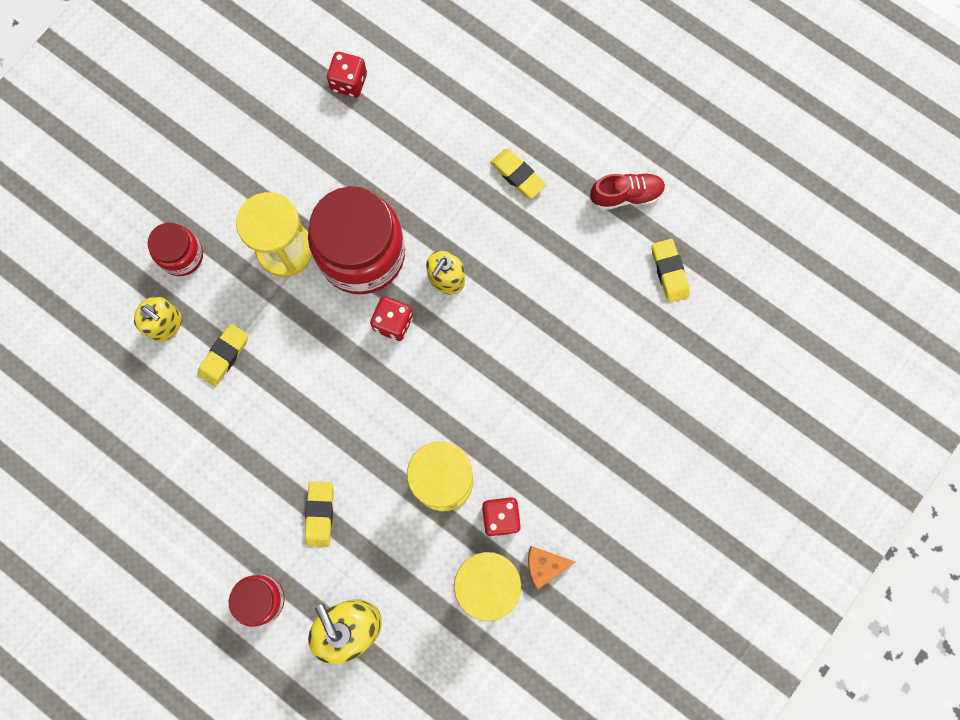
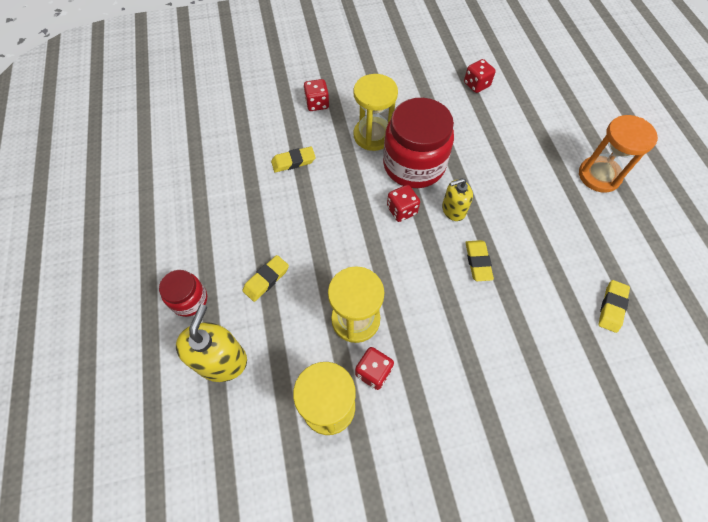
camera: 40 degrees right, 15 degrees down
yellow soap dispenser [134,296,182,342] -> none
red jar [148,223,203,276] -> red dice [304,79,329,111]
yellow eraser [490,149,546,199] -> yellow eraser moved to [466,240,494,281]
orange cheese [528,546,575,590] -> none
red shoe [590,173,665,210] -> none
none -> orange hourglass [579,115,658,193]

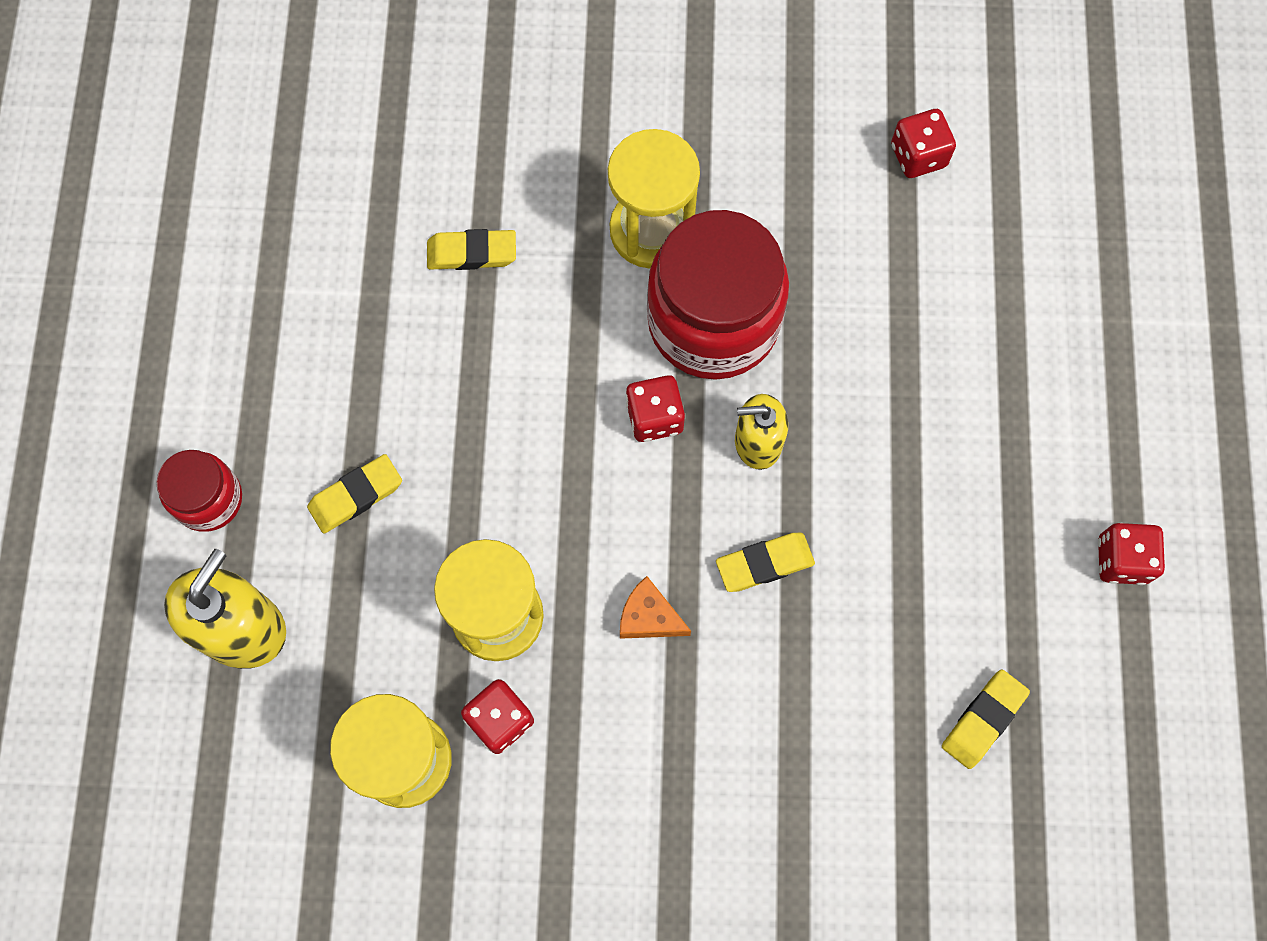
camera: 15 degrees right, 10 degrees up
red dice [304,79,329,111] -> red dice moved to [1098,523,1165,585]
yellow eraser [466,240,494,281] -> yellow eraser turned 60 degrees clockwise [716,533,815,592]
orange hourglass [579,115,658,193] -> none
none -> orange cheese [620,576,691,639]

